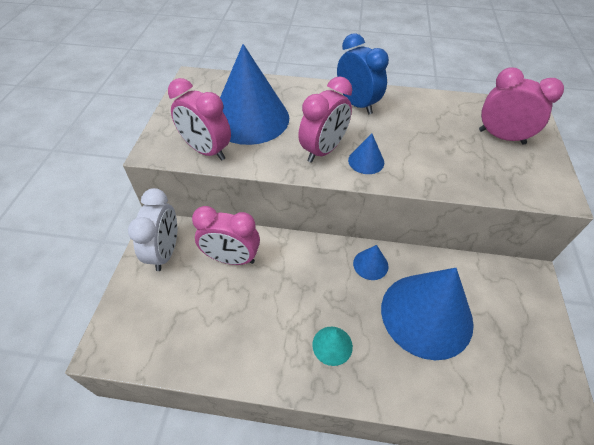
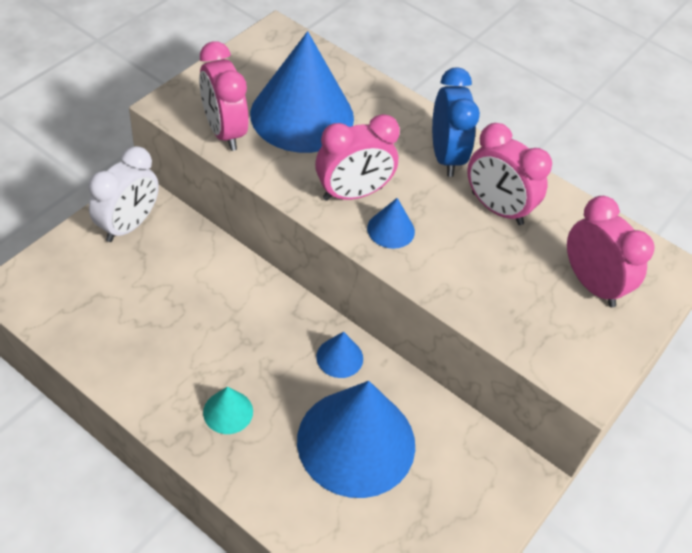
camera: 25 degrees right, 0 degrees up
pink clock [192,206,260,265] -> pink clock moved to [467,123,552,225]

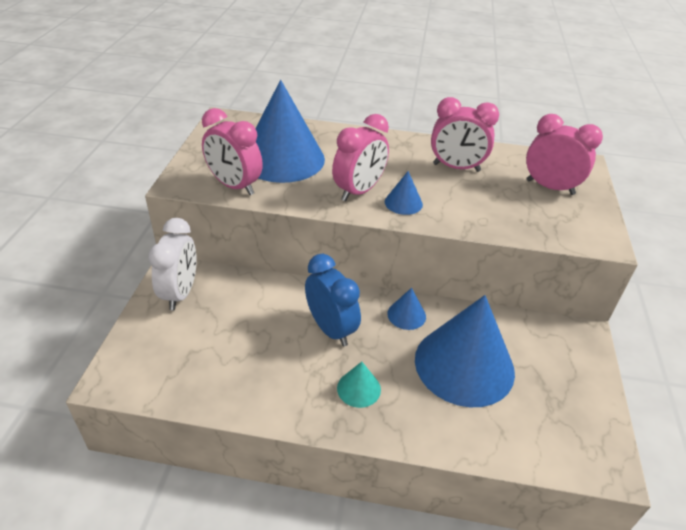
camera: 25 degrees left, 10 degrees down
blue clock [432,67,480,177] -> blue clock moved to [305,254,361,346]

